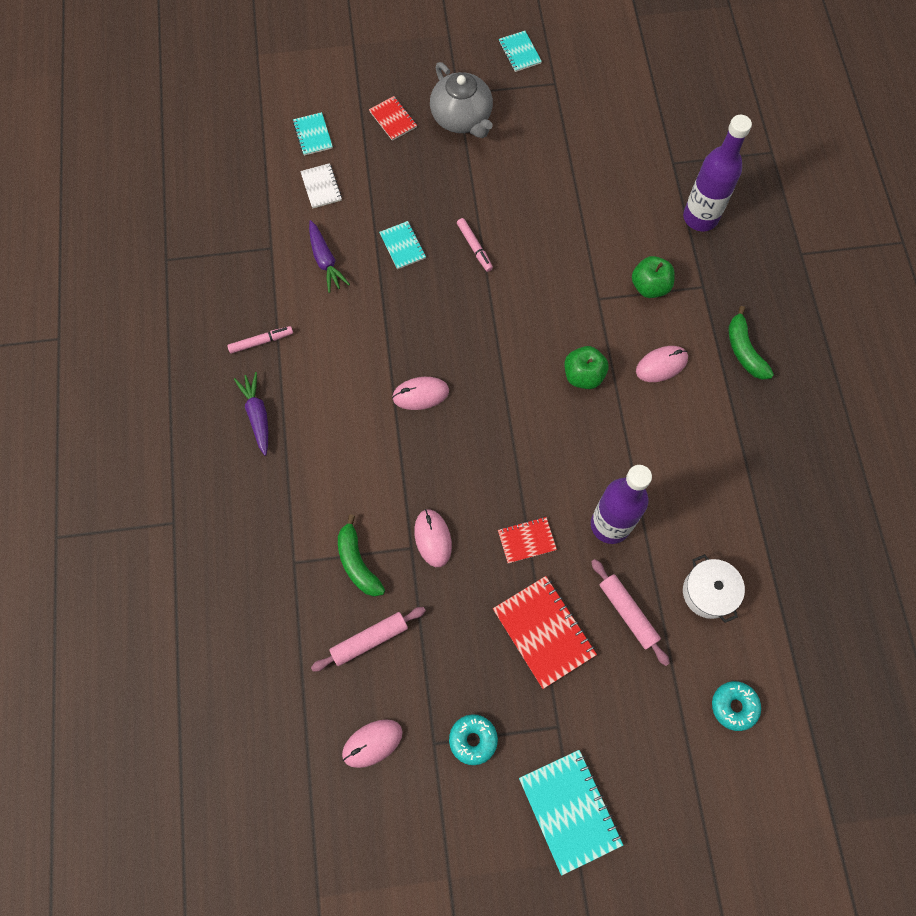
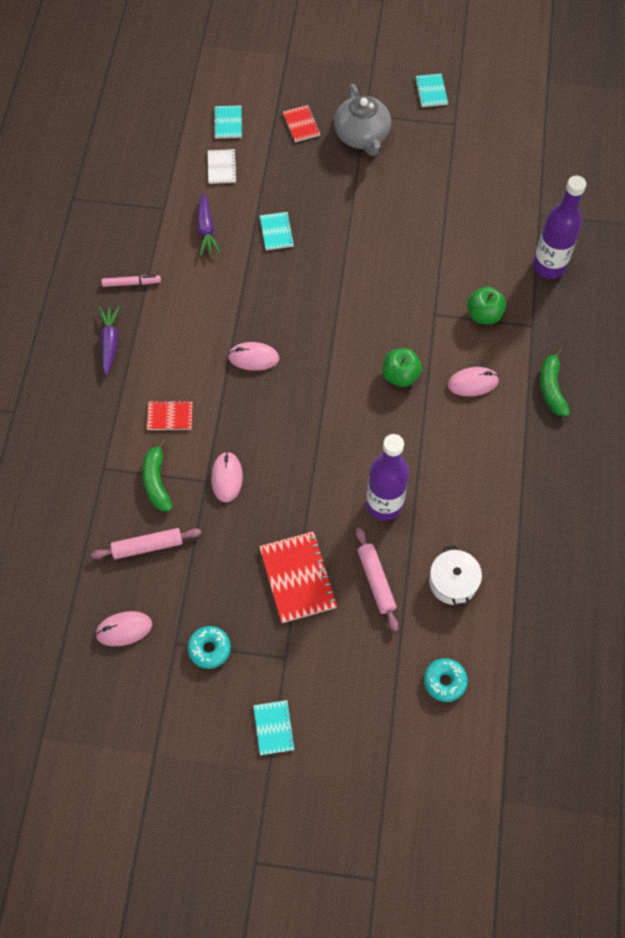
camera: 15 degrees right, 5 degrees down
pink marker [457,218,493,272] -> none
red notebook [498,517,557,564] -> red notebook moved to [147,400,192,430]
turquoise notebook [519,750,623,876] -> turquoise notebook [253,700,295,755], size x0.57

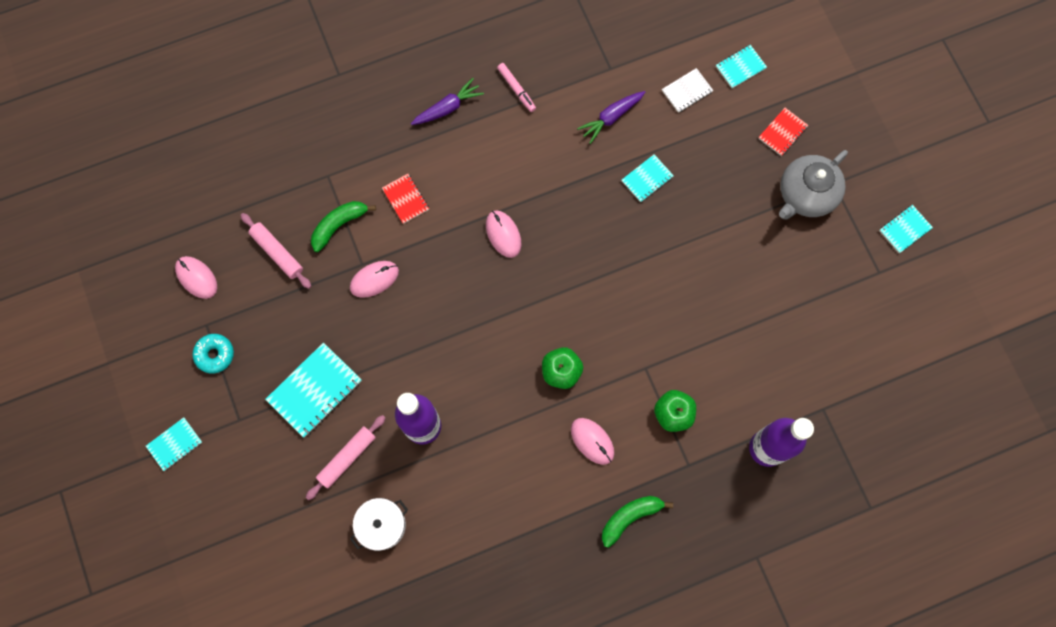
camera: 60 degrees right, 10 degrees up
red notebook [259,531,337,623] -> turquoise notebook [265,343,362,438]
turquoise donut [424,658,468,702] -> none

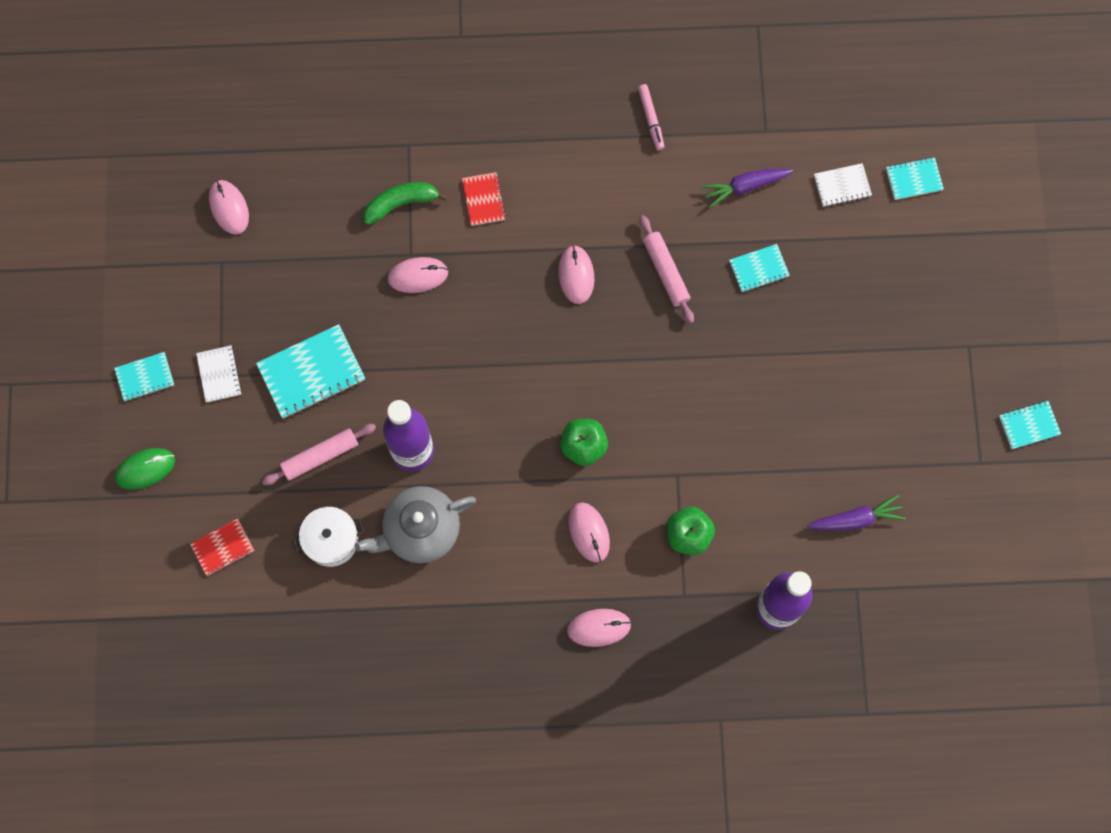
camera: 20 degrees right, 0 degrees up
turquoise donut [193,334,234,374] -> none
pink rolling pin [240,213,311,289] -> pink rolling pin moved to [640,215,694,324]
purple carrot [411,78,484,125] -> purple carrot moved to [807,494,906,531]
green banana [602,496,673,548] -> pink mouse [567,609,631,647]
red notebook [759,108,808,156] -> red notebook moved to [190,519,254,576]
grey teapot [779,150,848,220] -> grey teapot moved to [355,486,476,563]
none -> green mouse [115,448,175,490]
none -> white notebook [196,345,242,402]

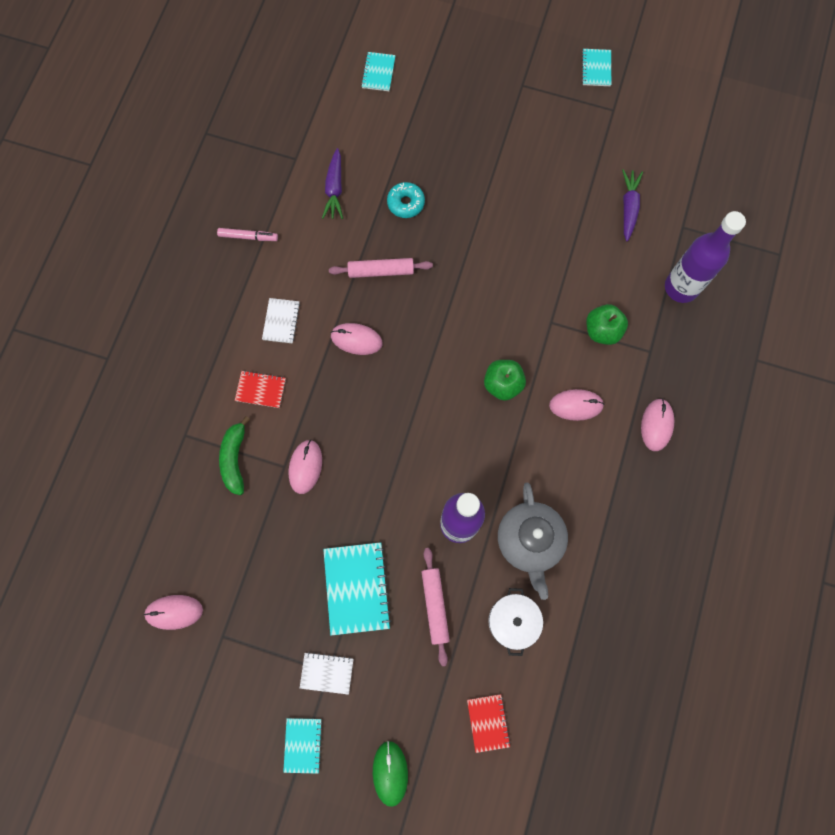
camera: 70 degrees left, 0 degrees up
turquoise notebook [729,244,790,292] -> turquoise donut [387,182,425,218]
white notebook [814,163,872,207] -> white notebook moved to [262,298,300,344]

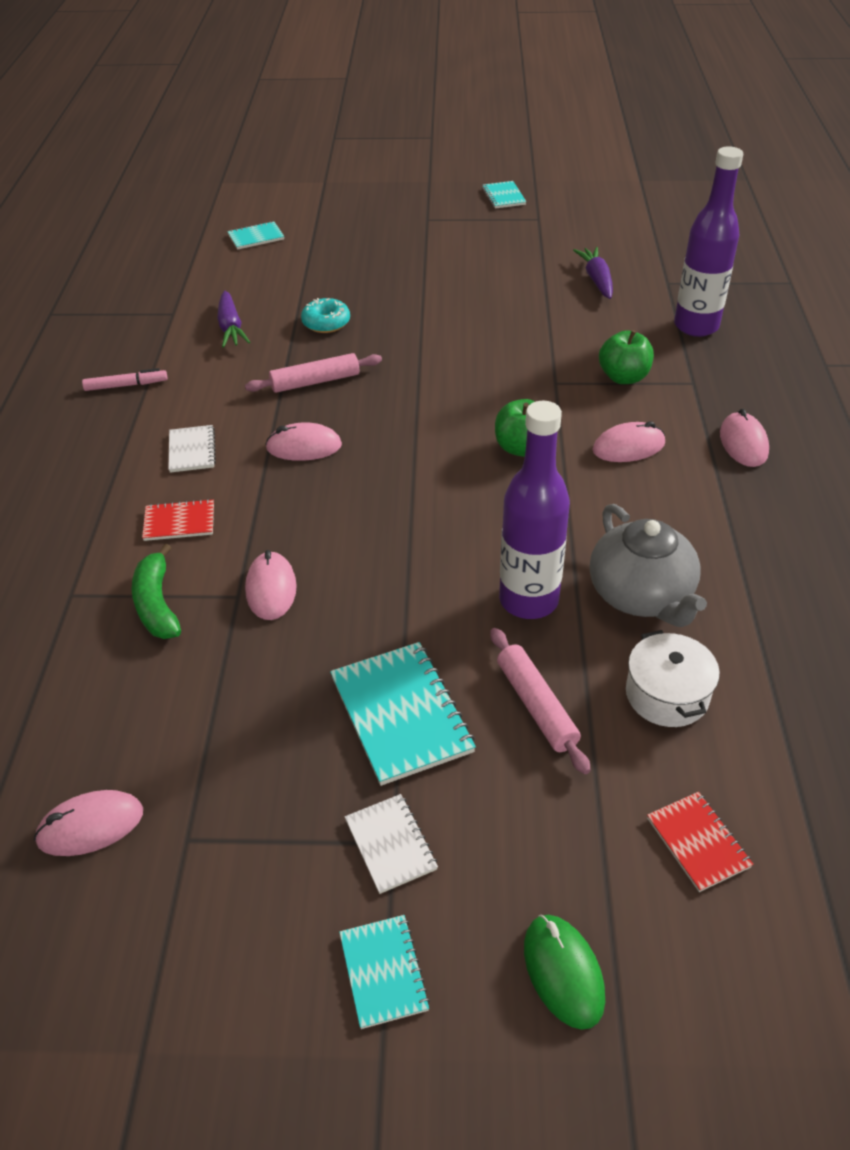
camera: 15 degrees left, 30 degrees down
white notebook [300,652,354,695] -> white notebook turned 75 degrees clockwise [345,794,438,894]
turquoise notebook [361,52,396,91] -> turquoise notebook turned 75 degrees clockwise [227,221,284,250]

